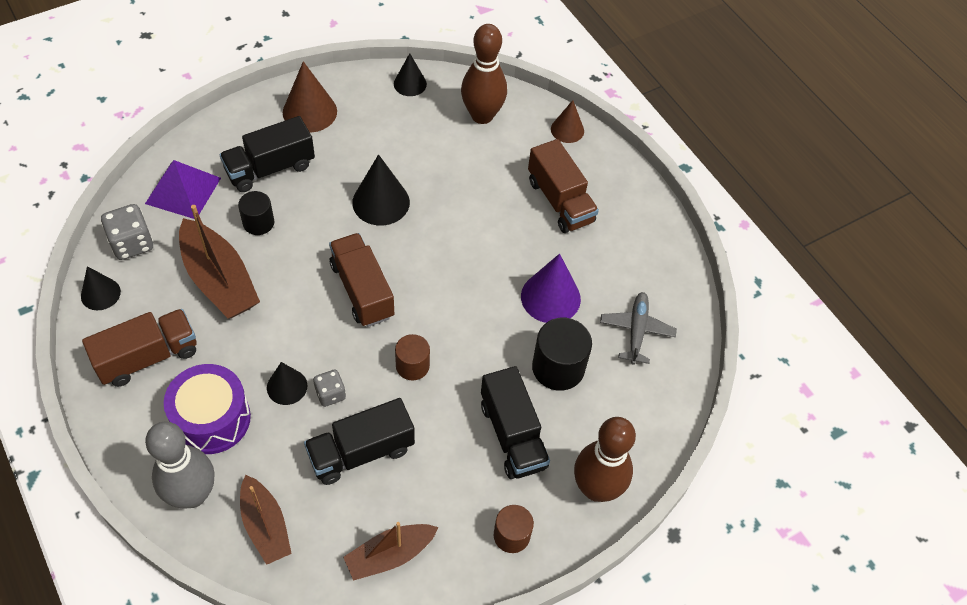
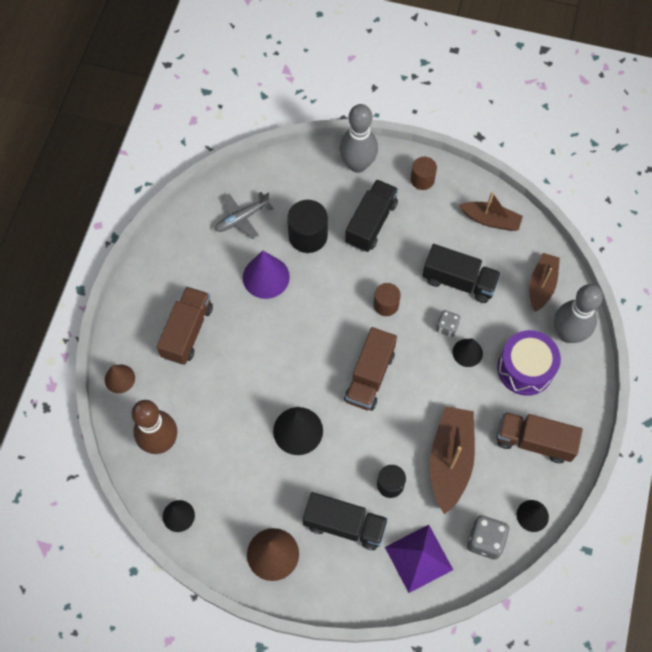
camera: 130 degrees left, 10 degrees up
brown bowling pin [574,417,636,502] -> grey bowling pin [339,104,378,173]

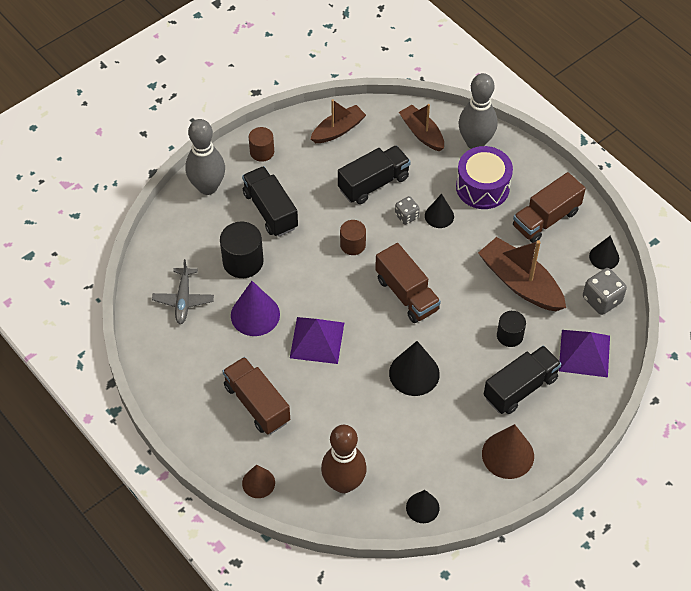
camera: 55 degrees left, 10 degrees down
none -> purple pyramid [290,317,344,364]

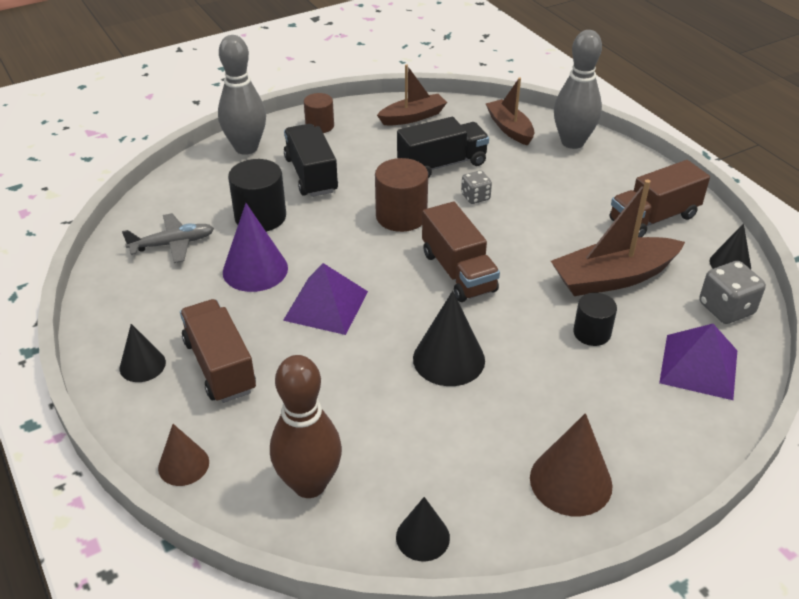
camera: 10 degrees right, 15 degrees down
grey plane [152,259,214,324] -> grey plane turned 120 degrees counterclockwise [122,213,214,263]
brown cylinder [340,220,366,255] -> brown cylinder [375,158,428,232], size x1.58
black cone [425,194,454,228] -> black cone moved to [120,324,166,382]
purple drum [456,146,513,209] -> none
brown boat [478,237,566,311] -> brown boat turned 75 degrees counterclockwise [551,180,685,296]
black truck [484,345,561,414] -> none

